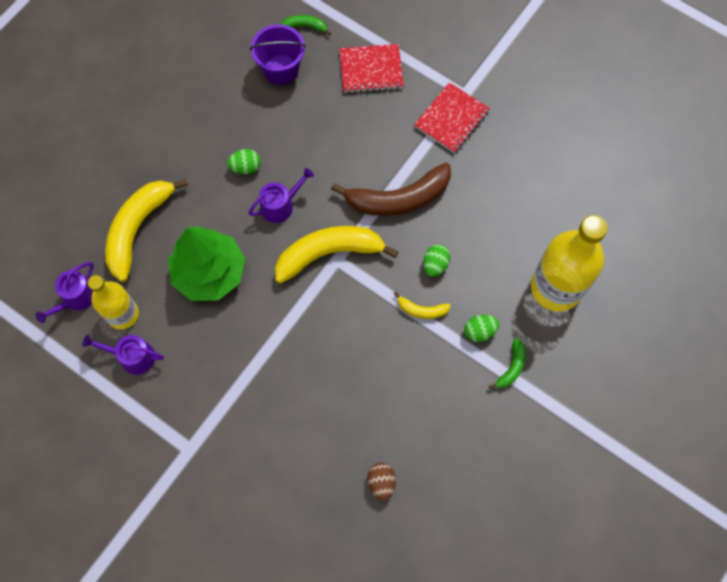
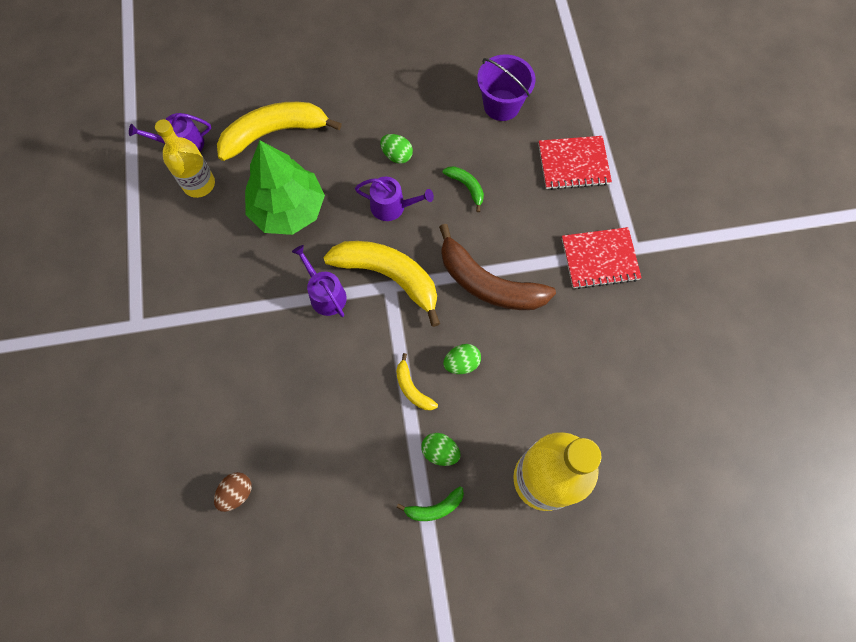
camera: 45 degrees right, 0 degrees up
purple watering can [83,335,164,375] -> purple watering can moved to [292,245,347,317]
green banana [280,15,331,36] -> green banana moved to [443,166,484,212]
red notebook [340,44,404,93] -> red notebook turned 45 degrees counterclockwise [539,136,612,190]

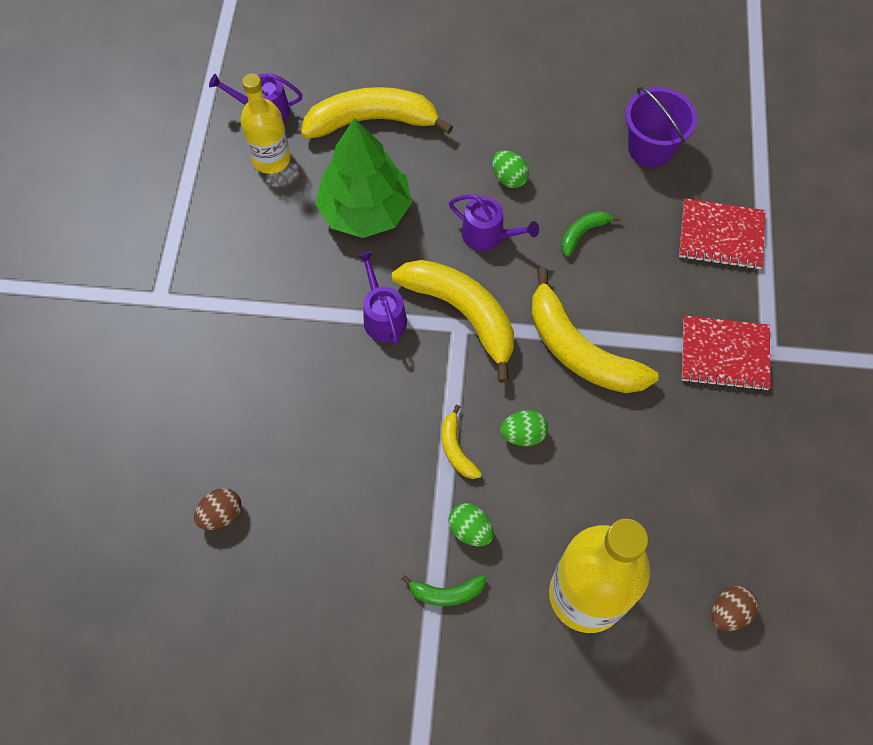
camera: 15 degrees right, 5 degrees down
brown banana [439,224,556,310] -> yellow banana [531,268,659,393]
green banana [443,166,484,212] -> green banana turned 105 degrees counterclockwise [561,211,621,257]
none -> brown egg [711,586,758,631]

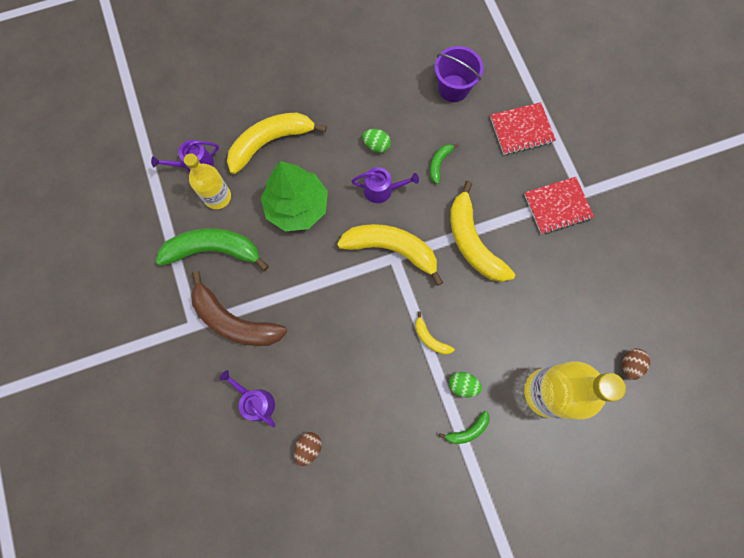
camera: 25 degrees left, 10 degrees up
purple watering can [357,251,407,345] -> purple watering can moved to [219,370,275,427]
green egg [500,410,548,446] -> none
yellow banana [531,268,659,393] -> yellow banana turned 45 degrees clockwise [450,181,515,282]
none -> green banana [156,228,269,271]
none -> brown banana [191,271,287,346]

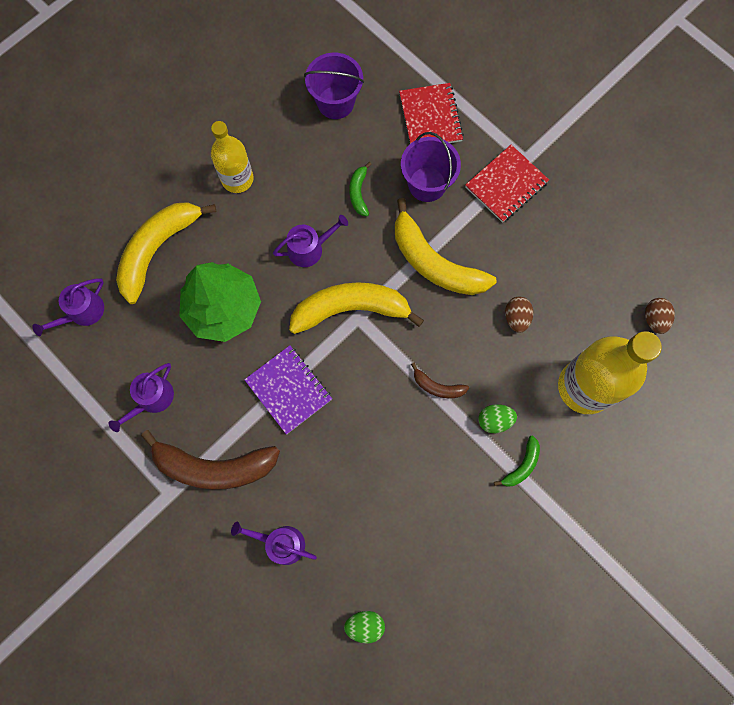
camera: 25 degrees left, 0 degrees up
green banana [156,228,269,271] -> purple watering can [109,363,174,432]
yellow bottle [184,153,231,209] -> yellow bottle moved to [211,121,253,193]
brown egg [294,432,322,466] -> brown egg moved to [505,297,533,333]
green egg [362,129,391,153] -> green egg moved to [344,611,385,644]
yellow banana [415,311,454,355] -> brown banana [411,363,469,398]
red notebook [490,102,556,155] -> red notebook turned 60 degrees counterclockwise [399,83,464,144]
none -> purple notebook [244,345,332,434]
none -> purple bucket [401,132,461,202]

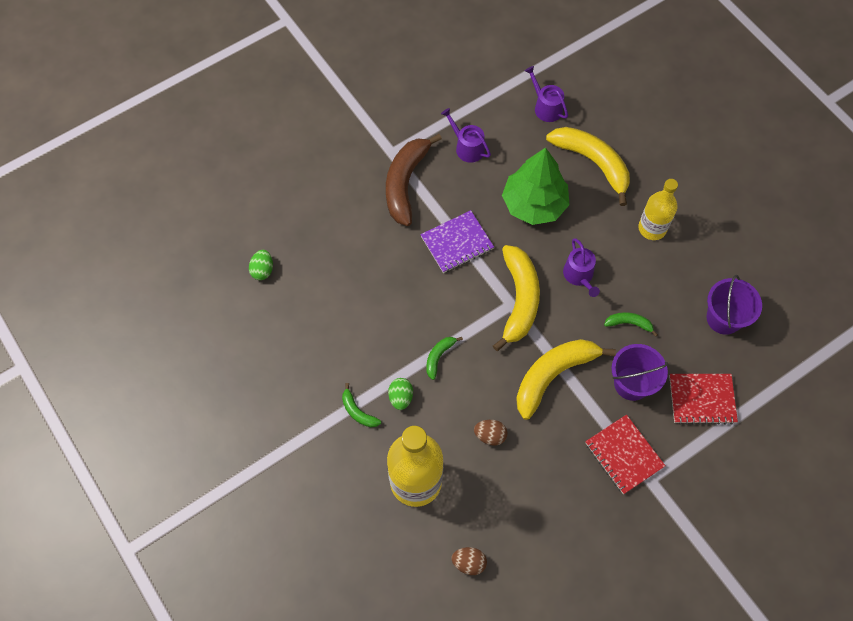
camera: 100 degrees right, 10 degrees down
purple watering can [231,522,317,565] -> none
brown banana [411,363,469,398] -> green banana [426,337,463,380]

